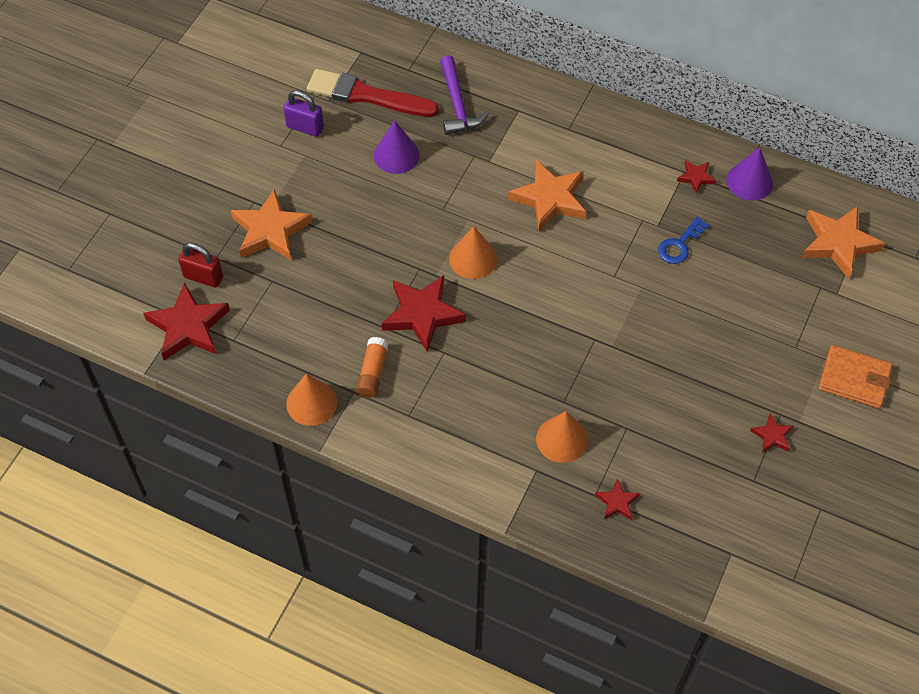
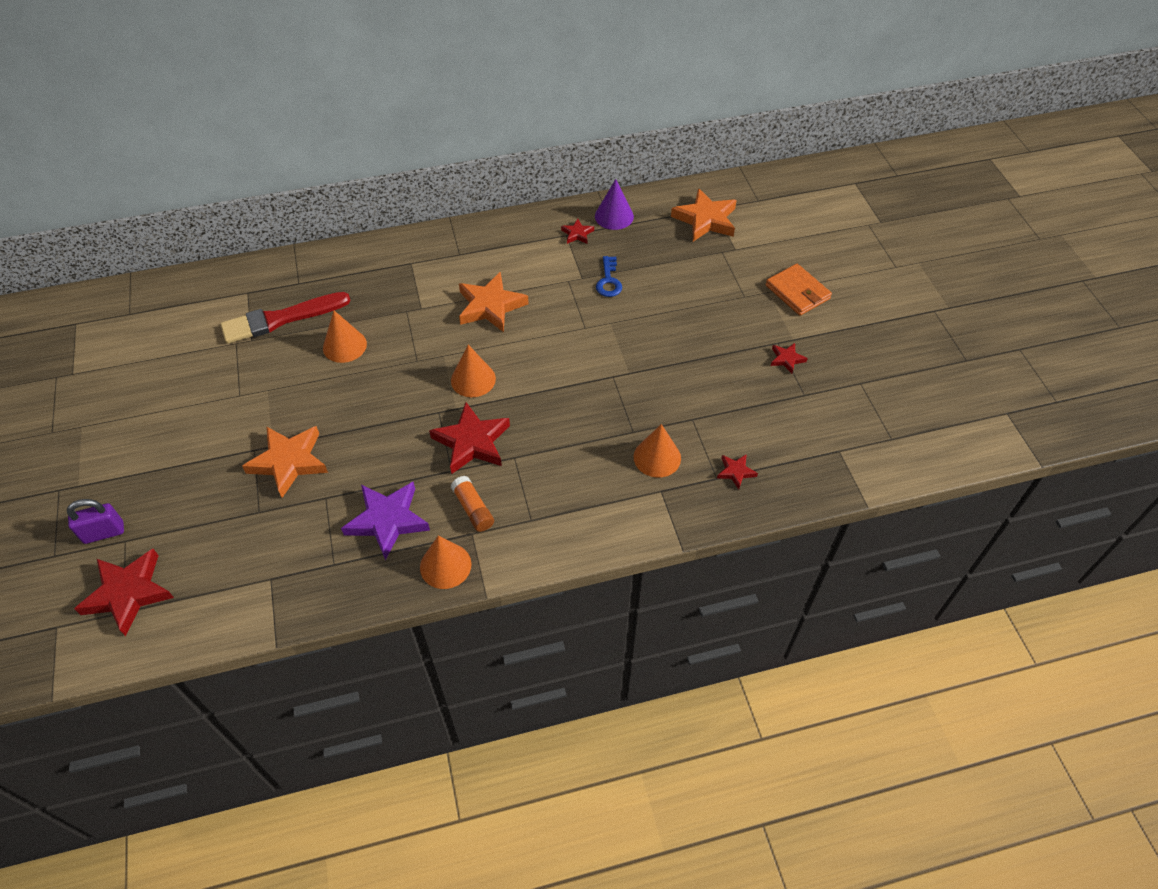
camera: 40 degrees left, 5 degrees down
red star [143,282,230,360] -> red star moved to [74,549,174,636]
red padlock [178,242,223,288] -> none
purple padlock [283,90,324,137] -> purple padlock moved to [67,499,124,544]
purple cone [374,121,420,174] -> orange cone [323,311,367,363]
purple hammer [440,55,489,135] -> none
orange wallet [818,345,892,409] -> orange wallet turned 75 degrees clockwise [766,264,832,316]
none -> purple star [341,482,430,561]

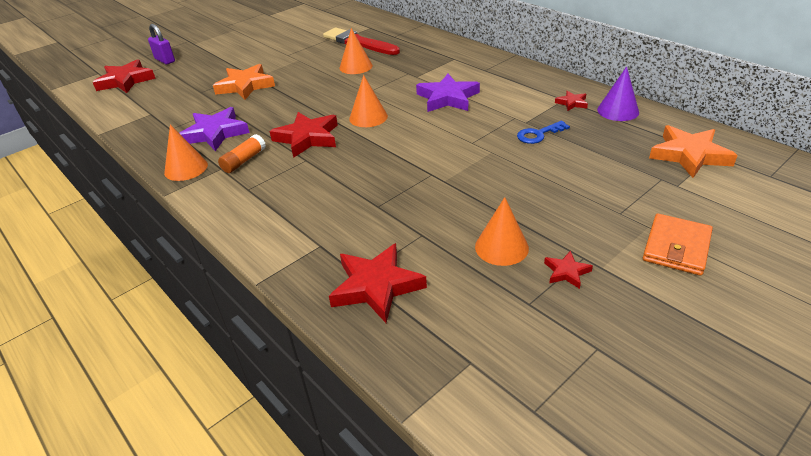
camera: 65 degrees right, 15 degrees down
orange star [459,272,529,332] -> purple star [416,74,480,112]
orange cone [634,424,681,478] -> orange cone moved to [475,197,529,266]
red star [717,454,758,489] -> red star [329,243,427,323], size x2.05

